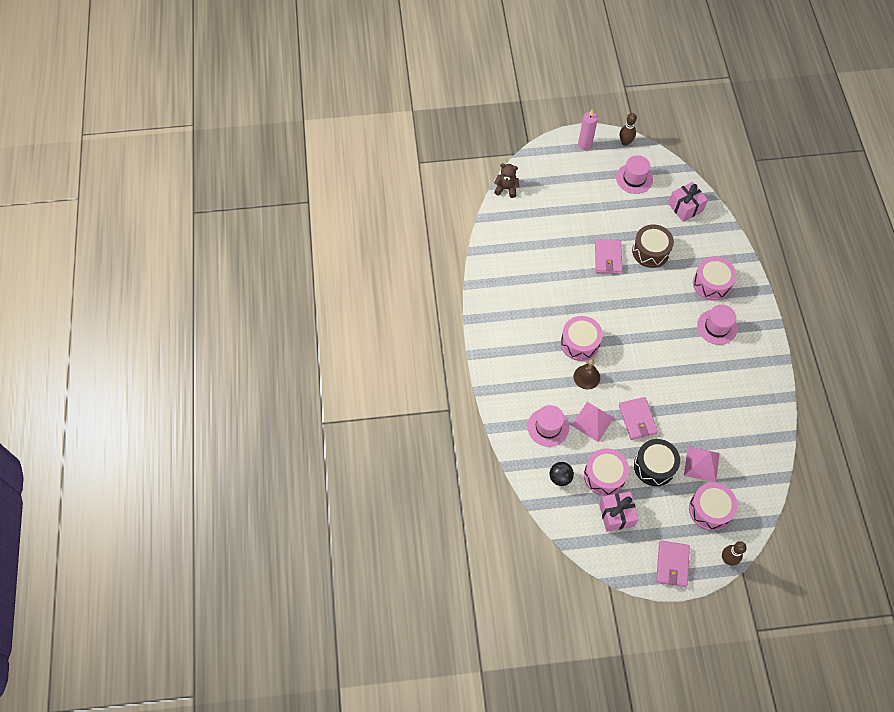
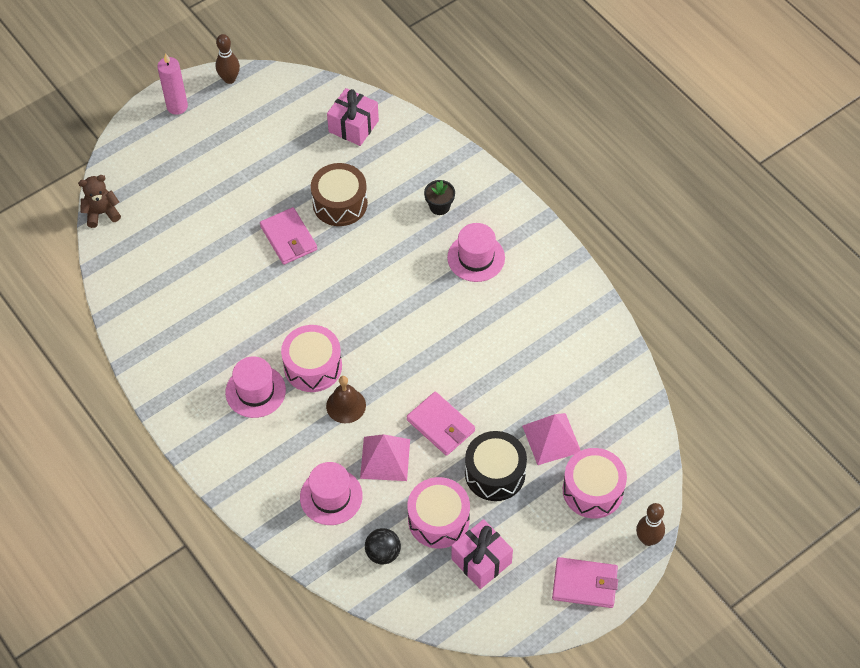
camera: 30 degrees left, 5 degrees down
pink hat [616,155,653,194] -> pink hat moved to [225,356,286,418]
pink wallet [656,540,690,587] -> pink wallet turned 60 degrees counterclockwise [552,557,618,608]
pink drum [693,257,736,300] -> black flower pot [424,180,455,215]

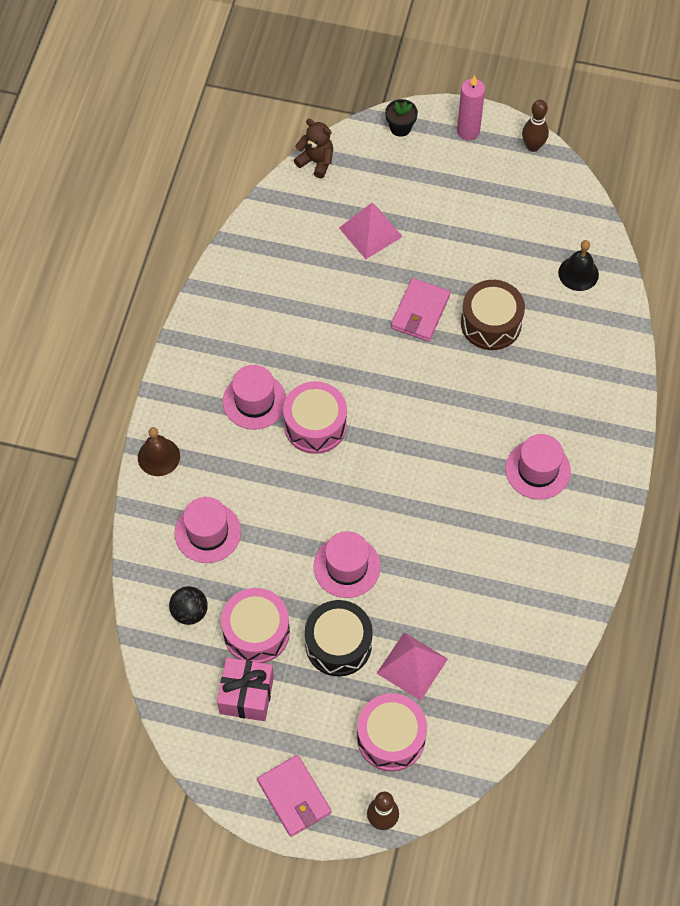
camera: 50 degrees right, 5 degrees up
brown bell [326,376,366,423] -> brown bell moved to [138,427,180,476]
pink gift [327,88,379,146] -> black bell [558,240,599,291]
pink pyramid [360,434,410,481] -> pink pyramid moved to [339,203,403,259]
pink wallet [407,392,475,456] -> pink hat [314,531,381,598]
black flower pot [424,180,455,215] -> black flower pot moved to [385,99,418,137]

